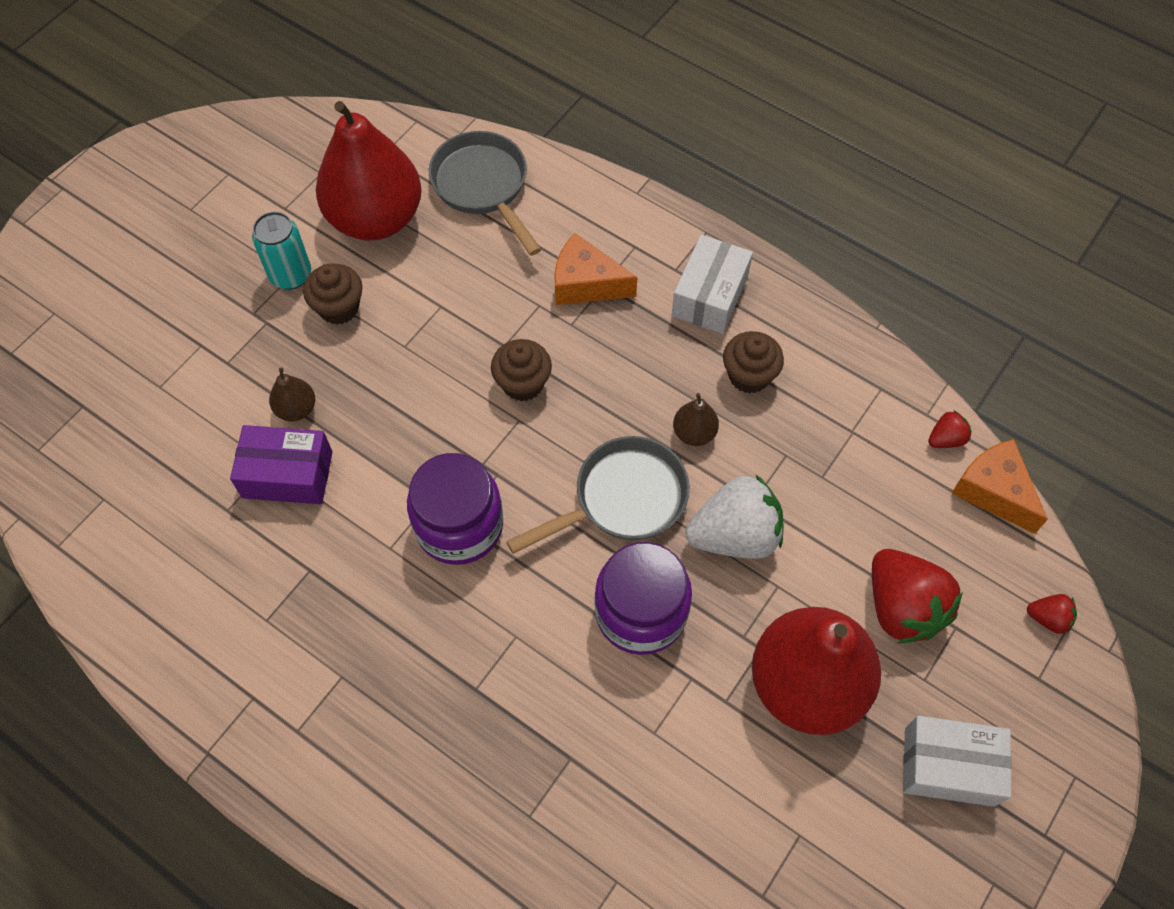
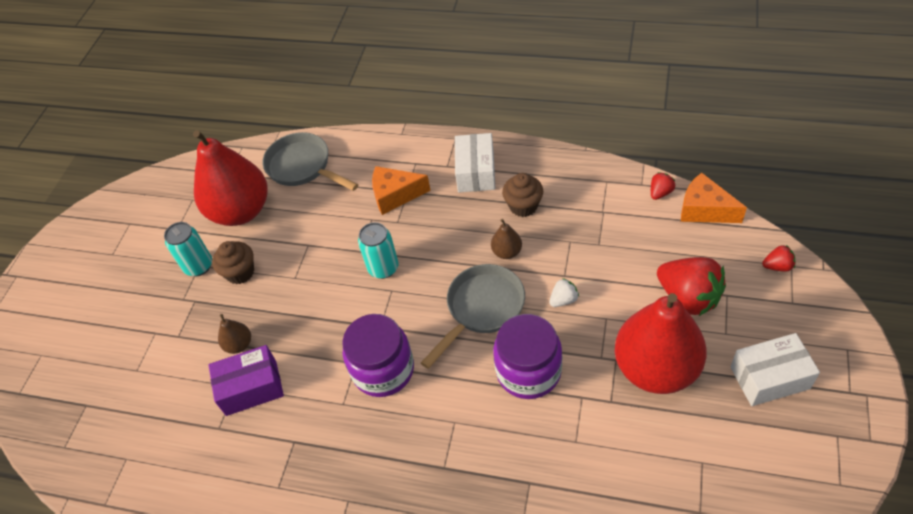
camera: 15 degrees left, 10 degrees down
brown cupcake [491,339,552,401] -> turquoise can [358,222,398,279]
white strawberry [685,474,784,559] -> white strawberry [549,278,579,307], size x0.46

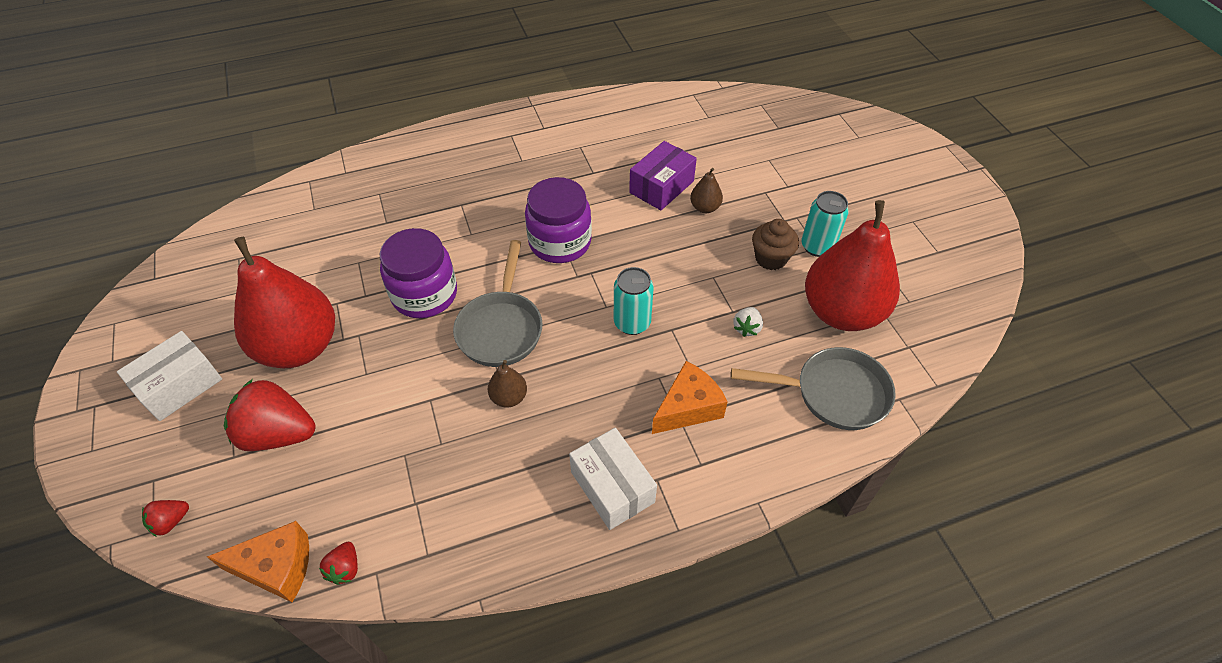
camera: 140 degrees right, 0 degrees up
brown cupcake [502,173,543,217] -> none
white strawberry [549,278,579,307] -> white strawberry moved to [733,307,763,337]

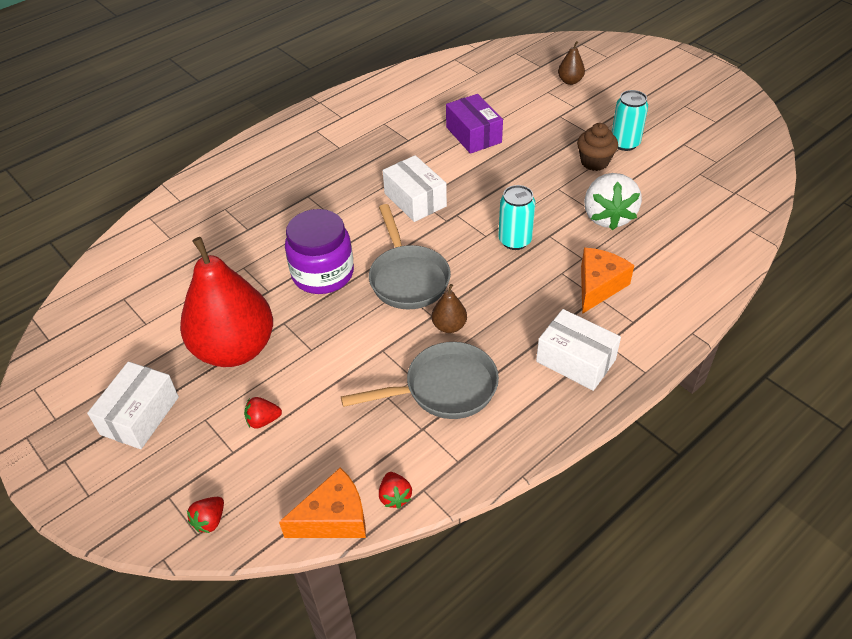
camera: 20 degrees left, 5 degrees down
red strawberry [224,379,315,451] -> red strawberry [244,397,282,429], size x0.46
purple jar [525,177,592,263] -> white box [383,155,447,222]
purple box [629,141,697,210] -> purple box turned 45 degrees counterclockwise [446,94,503,154]
brown pear [690,168,723,213] -> brown pear moved to [558,41,585,85]
grey pan [731,347,896,430] -> grey pan moved to [341,342,499,419]
white strawberry [733,307,763,337] -> white strawberry [584,173,642,230], size x2.16
red pear [805,200,900,331] -> none

